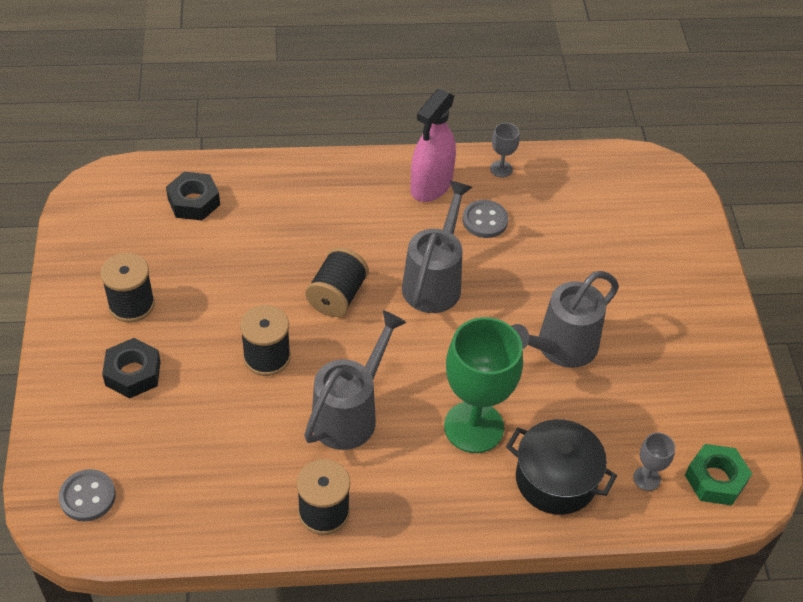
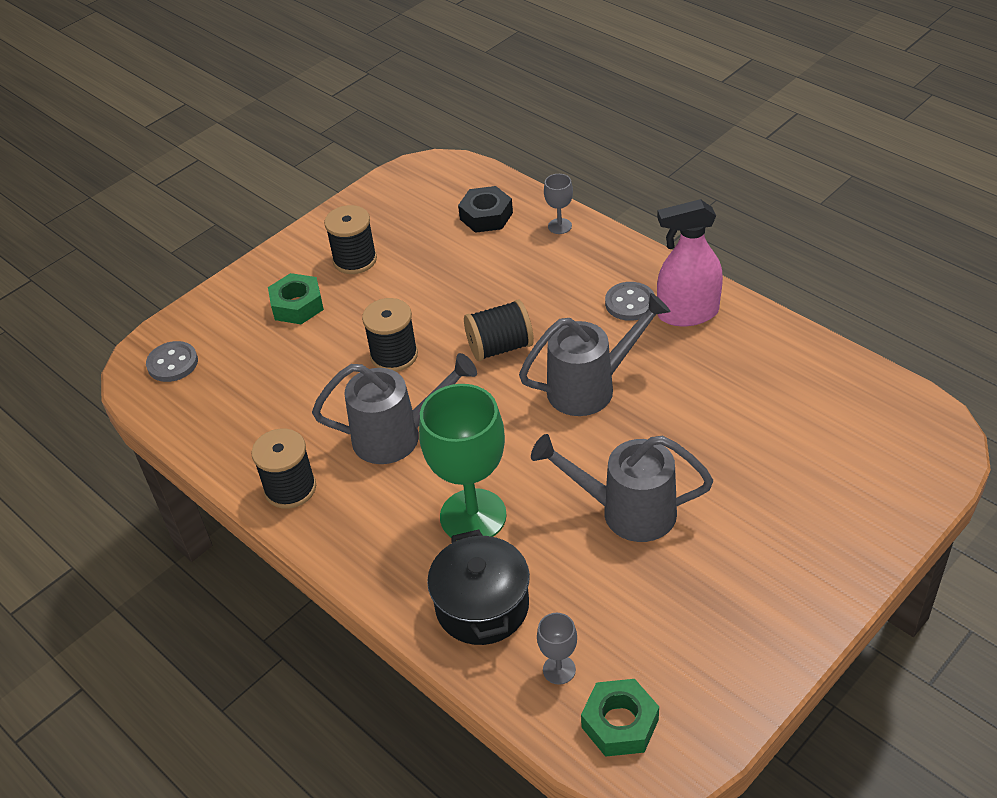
camera: 55 degrees right, 5 degrees down
black nut [102,338,161,398] -> green nut [268,273,324,324]
grey button [462,200,509,238] -> grey button moved to [605,282,655,321]
grey goblet [490,123,520,178] -> grey goblet moved to [544,174,573,234]

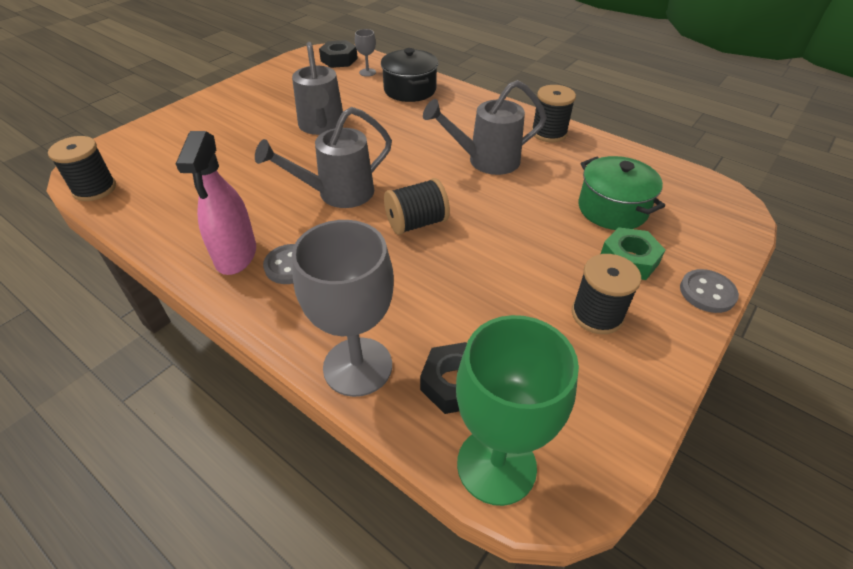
camera: 170 degrees right, 0 degrees up
grey button [146,341,198,382] -> grey button moved to [680,269,739,313]
black spool [362,298,418,372] -> black spool moved to [48,136,116,201]
green goblet [419,384,507,538] -> green goblet moved to [456,315,579,506]
grey watering can [531,434,713,542] -> grey watering can turned 75 degrees clockwise [292,42,343,135]
grey goblet [544,174,573,234] -> grey goblet [292,220,394,397], size x2.25
green nut [581,679,659,757] -> black nut [319,40,358,68]
pink spray bottle [657,199,723,326] -> pink spray bottle turned 105 degrees clockwise [176,131,256,275]
none -> green pot [578,156,665,230]

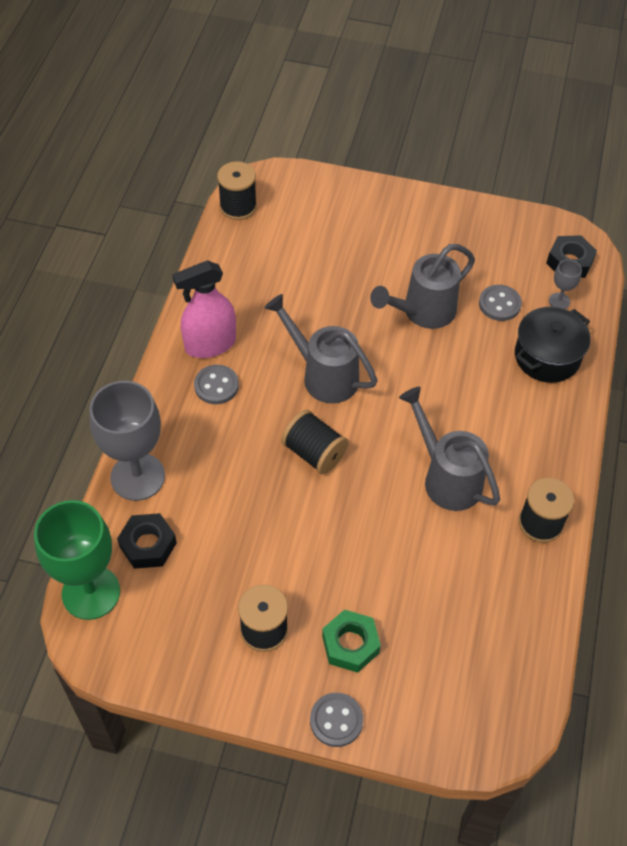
camera: 65 degrees right, 10 degrees up
green pot [578,156,665,230] -> none
none -> grey button [479,285,522,321]

